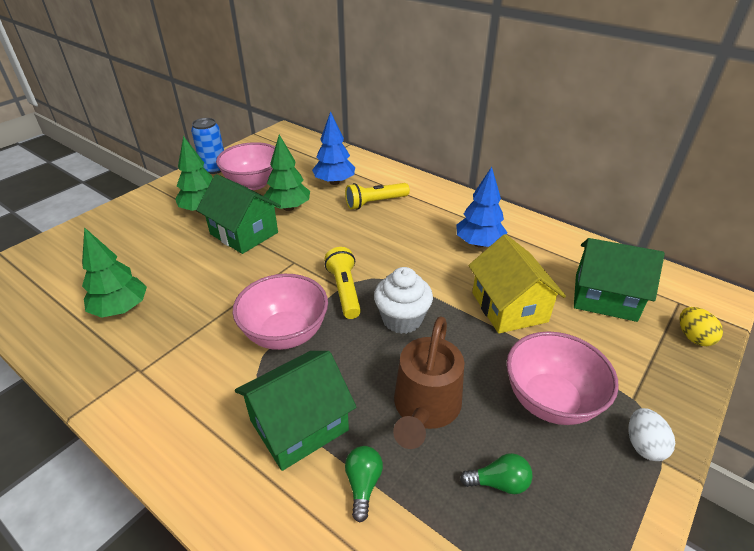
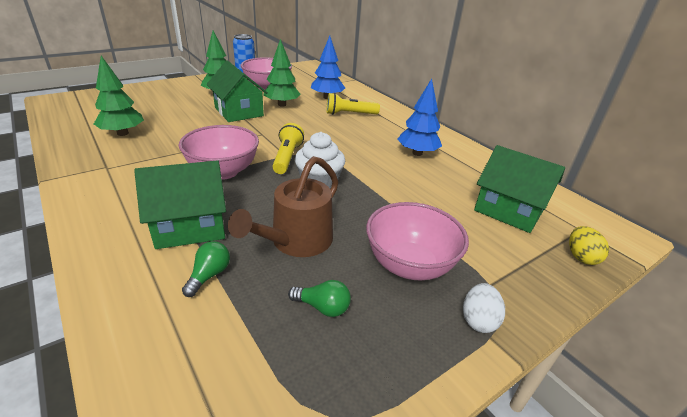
camera: 15 degrees right, 5 degrees down
yellow house [469,234,566,333] -> none

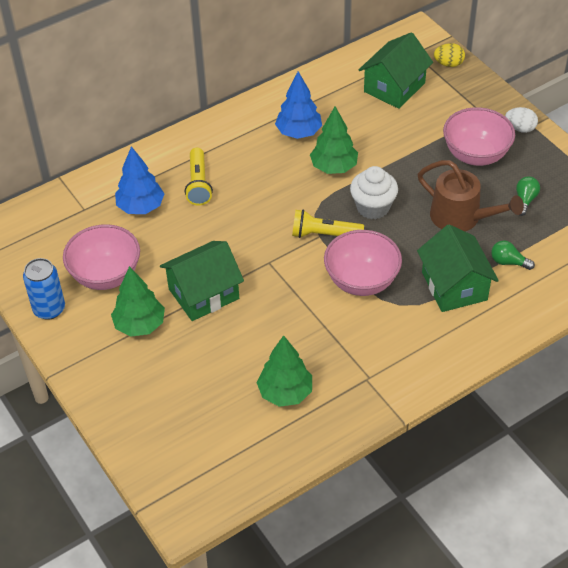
camera: 85 degrees left, 15 degrees up
green tree [264,39,301,107] -> green tree moved to [310,106,358,174]

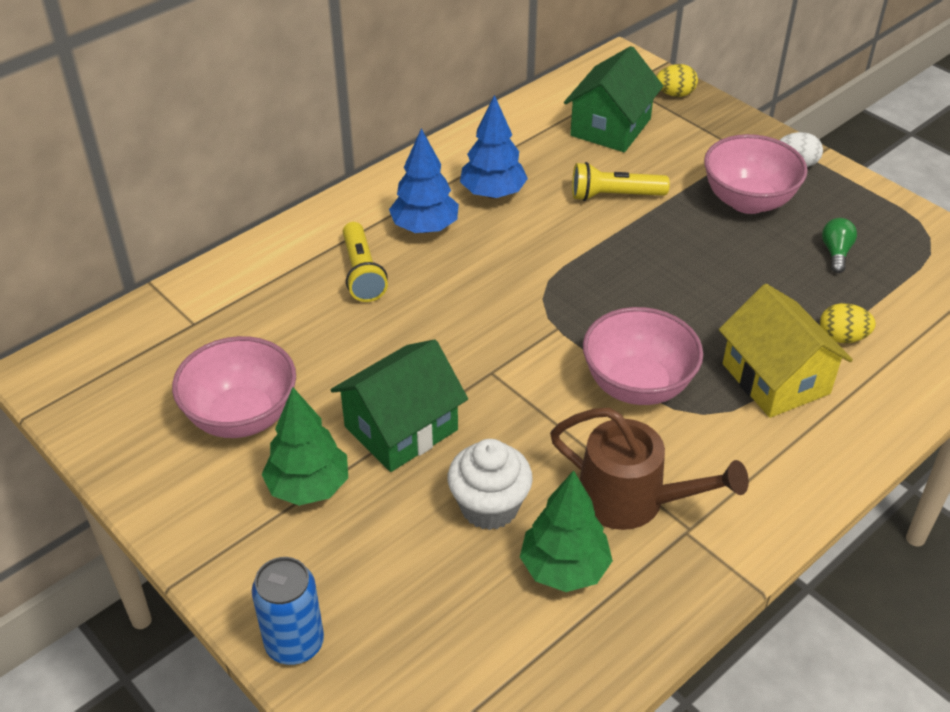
camera: 10 degrees left, 5 degrees down
blue can [23,258,65,320] -> blue can moved to [252,557,324,665]
blue tree [115,146,165,214] -> blue tree moved to [389,128,459,233]
yellow flashlight [292,210,364,238] -> yellow flashlight moved to [572,162,670,201]
green tree [310,106,358,174] -> none
white cupcake [350,166,398,219] -> white cupcake moved to [447,439,533,530]
green house [417,224,499,312] -> yellow house [719,284,853,418]
brown watering can [418,160,524,231] -> brown watering can moved to [550,408,749,530]
green light bulb [491,240,535,270] -> yellow egg [820,303,876,343]

